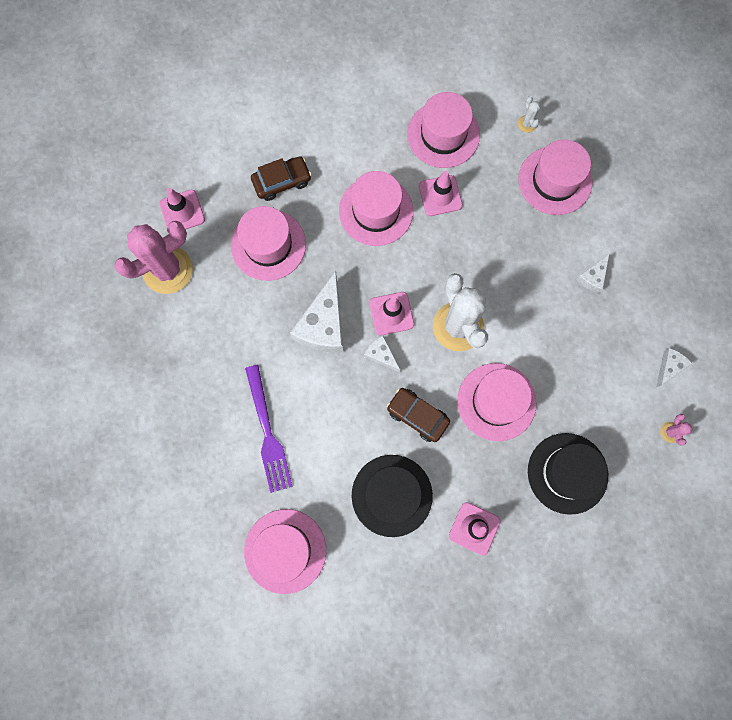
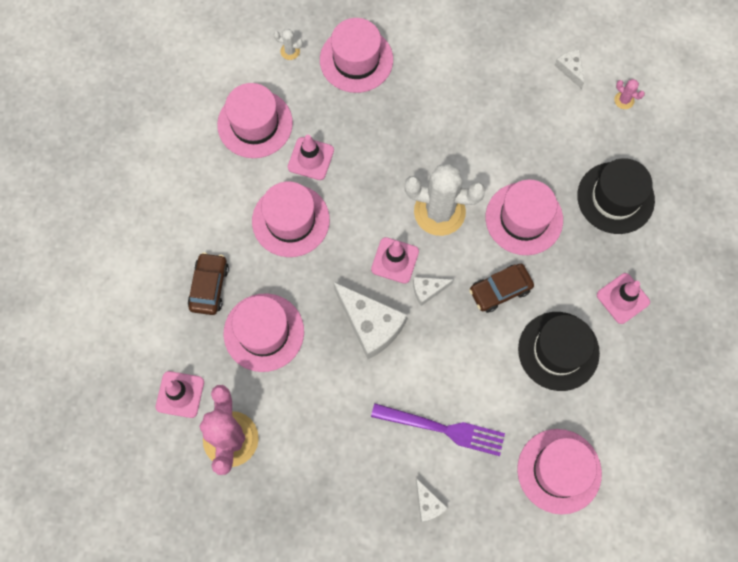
camera: 60 degrees left, 5 degrees down
white cheese [576,254,609,293] -> white cheese moved to [416,478,448,522]

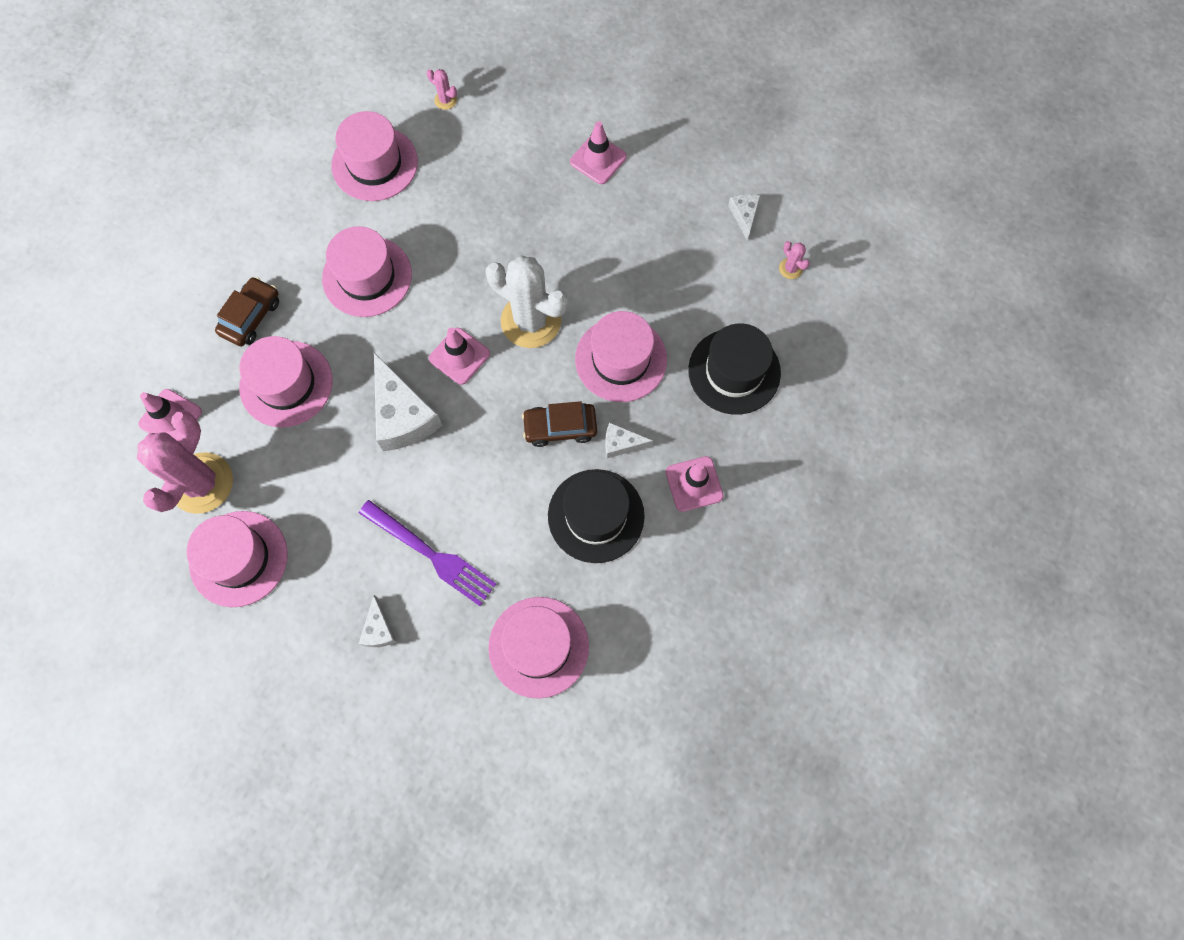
camera: 20 degrees right, 0 degrees up
white cactus [274,29,303,60] -> pink cactus [427,69,457,110]
pink traffic cone [288,135,334,180] -> pink traffic cone moved to [570,121,627,184]
pink hat [320,18,393,93] -> pink hat moved to [186,511,288,607]
white cheese [413,277,454,306] -> white cheese moved to [605,422,653,458]

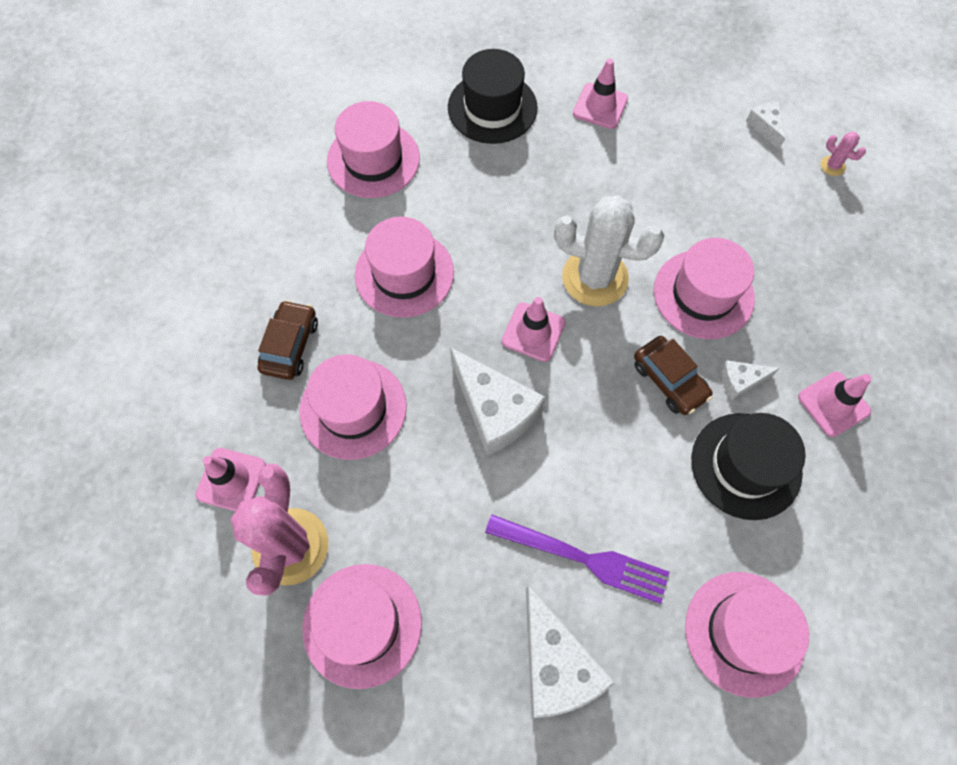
camera: 15 degrees left, 5 degrees down
white cheese [359,595,397,647] -> white cheese [526,585,615,718], size x1.99
pink cactus [427,69,457,110] -> none
brown car [522,401,597,447] -> brown car turned 105 degrees counterclockwise [634,336,713,415]
black hat [688,323,781,415] -> black hat moved to [448,49,538,144]

